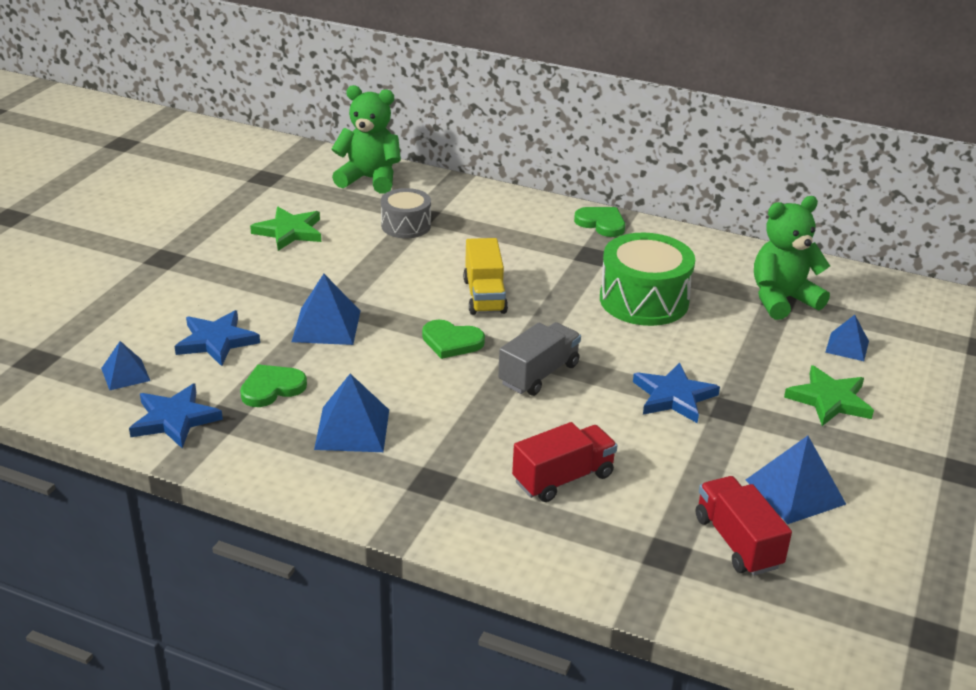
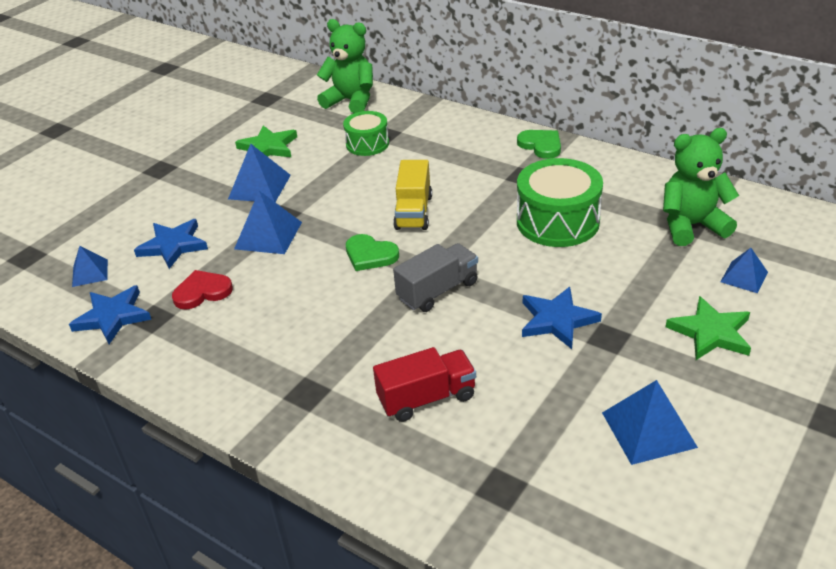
camera: 15 degrees right, 5 degrees up
green heart [240,364,307,407] -> red heart [172,270,233,310]
blue pyramid [314,374,389,452] -> blue pyramid moved to [228,144,291,202]
grey drum [381,188,431,238] -> green drum [343,111,389,156]
red truck [696,476,792,576] -> none

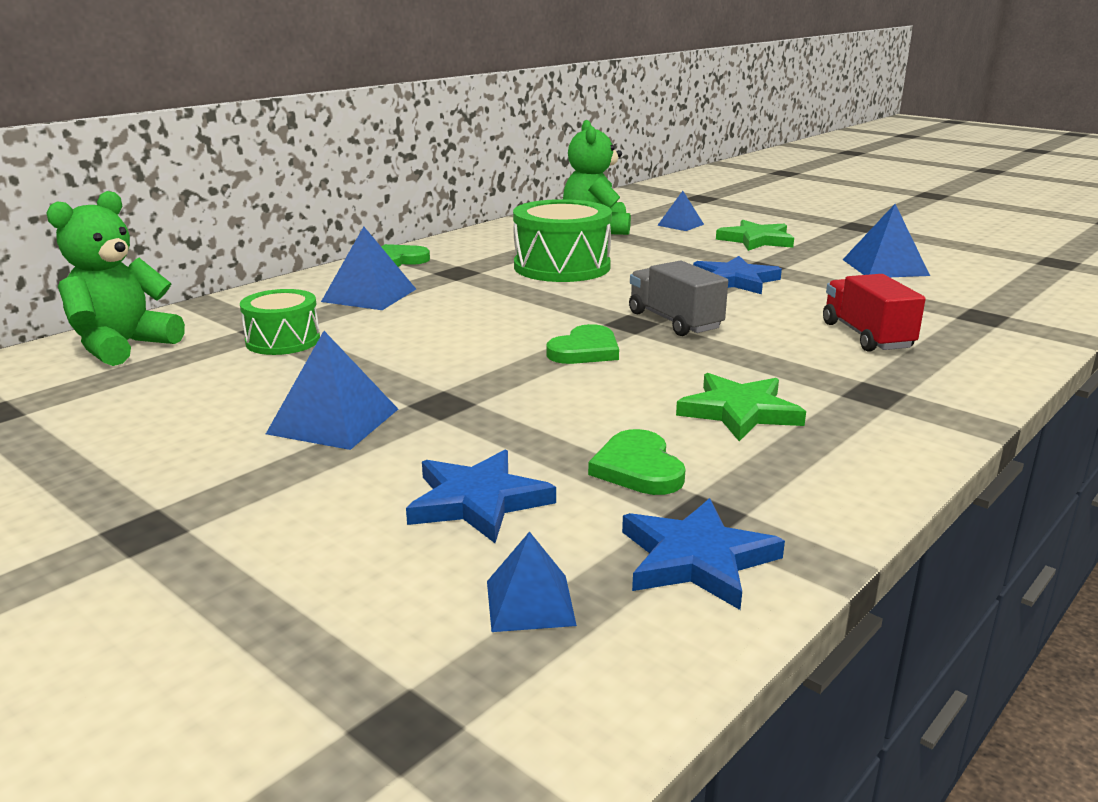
camera: 85 degrees left, 15 degrees down
red heart [172,270,233,310] -> green heart [588,429,686,495]
blue pyramid [234,191,302,254] -> blue pyramid moved to [321,226,416,310]
green star [235,125,297,157] -> green star moved to [676,373,806,441]
yellow truck [393,160,432,230] -> none

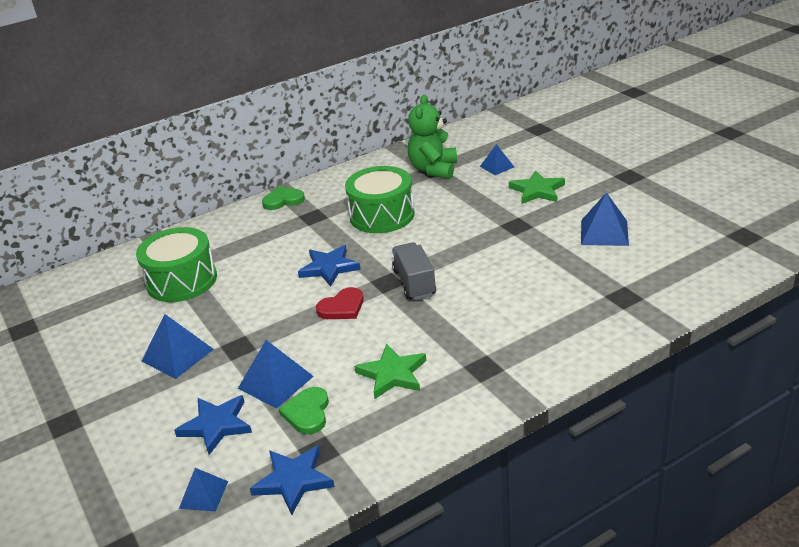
camera: 20 degrees right, 10 degrees up
green teddy bear [46,191,185,366] -> none
green drum [240,289,320,355] -> green drum [136,227,217,302], size x1.65
blue pyramid [321,226,416,310] -> blue pyramid moved to [238,340,314,409]
green heart [546,324,619,364] -> red heart [316,287,364,319]
blue star [693,256,782,294] -> blue star moved to [298,245,361,287]
red truck [823,274,926,352] -> none

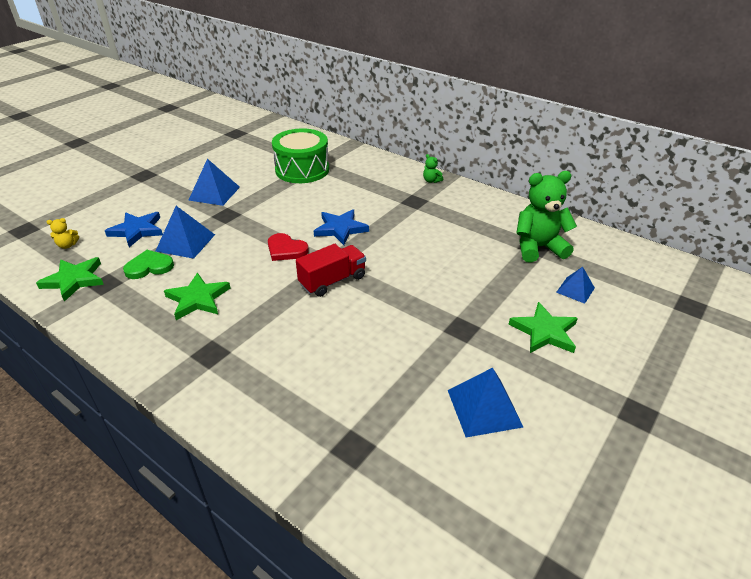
camera: 65 degrees right, 5 degrees up
blue pyramid [179,468,228,512] -> yellow teddy bear [46,218,79,249]
blue star [250,446,335,515] -> green star [36,257,104,302]
green heart [262,186,305,210] -> green teddy bear [423,154,443,183]
green drum [345,166,415,233] -> none
grey truck [392,242,436,300] -> red truck [296,244,366,297]

